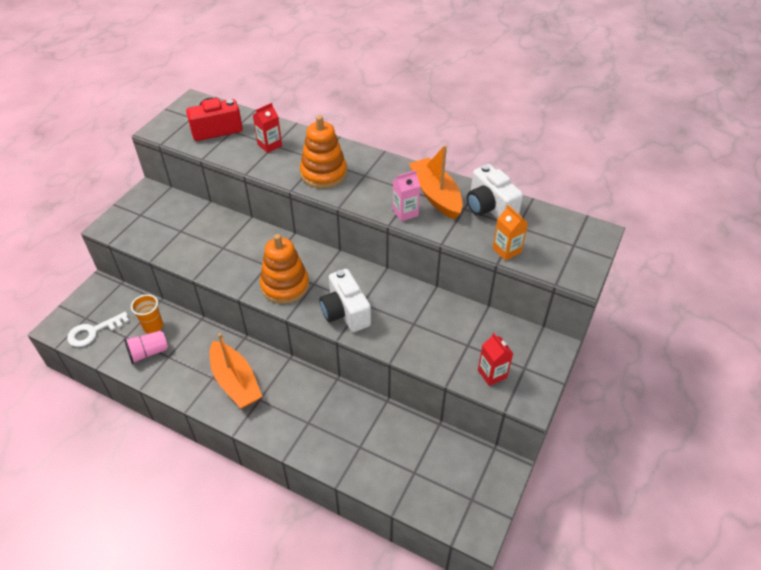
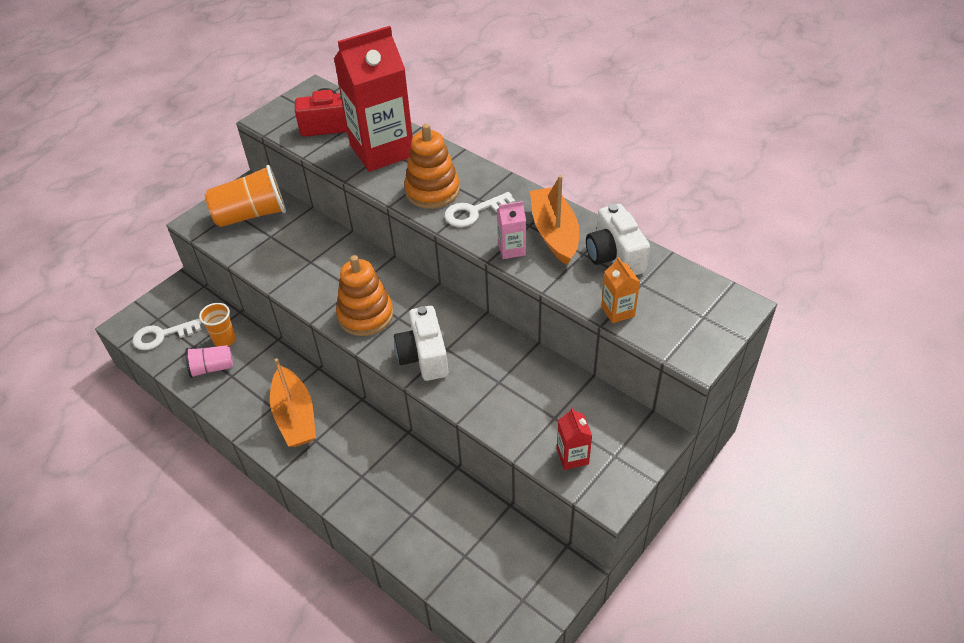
camera: 15 degrees right, 0 degrees up
red carton [253,103,282,153] -> red carton [334,26,413,172], size x2.40
none -> orange cup [205,165,286,227]
none -> white key [444,192,515,227]

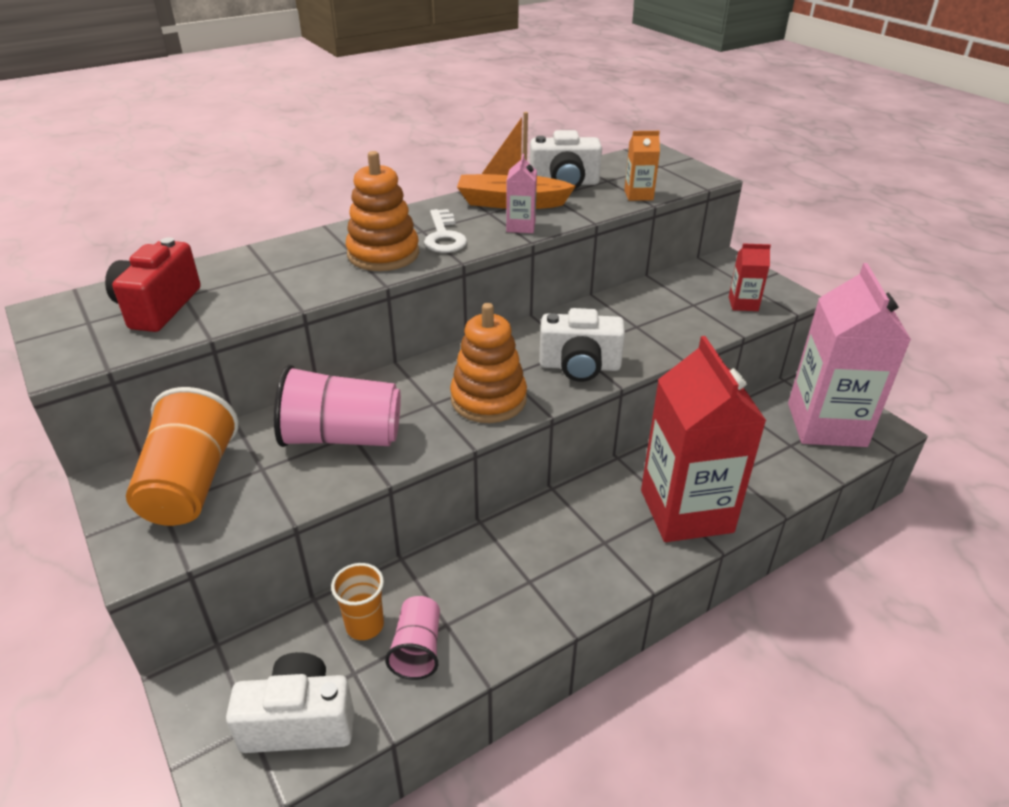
camera: 75 degrees left, 10 degrees down
white key [133,319,201,350] -> white camera [226,652,354,753]
orange boat [270,358,316,447] -> none
red carton [334,26,413,172] -> red carton moved to [641,336,766,542]
none -> pink cup [274,365,401,447]
none -> pink carton [788,263,911,447]

